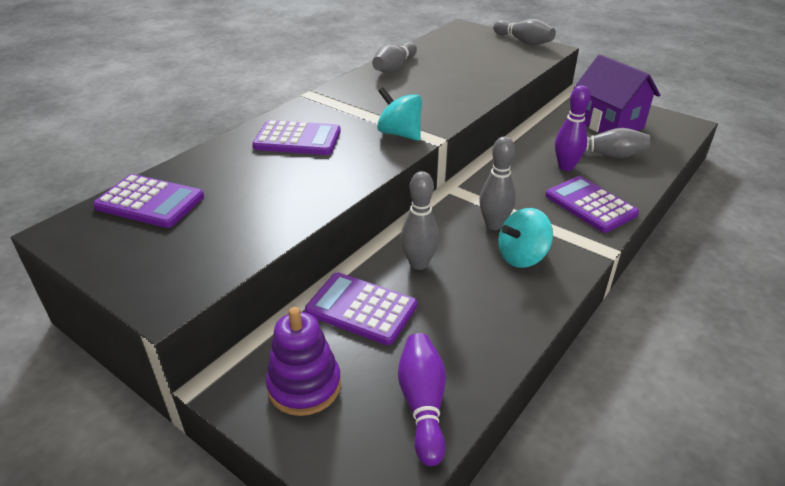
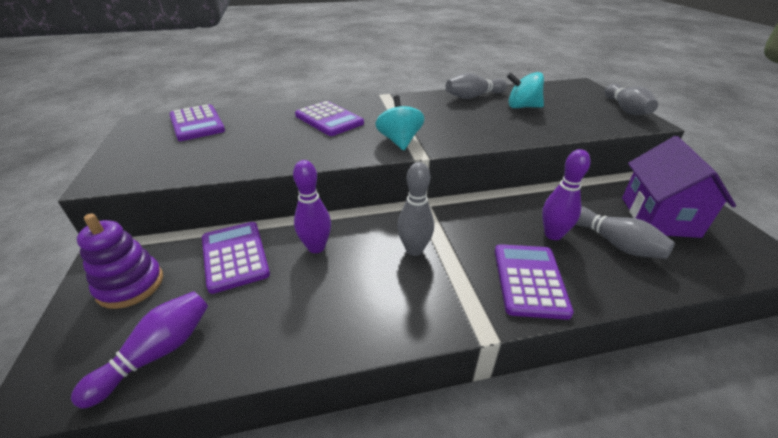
camera: 40 degrees right, 0 degrees up
grey bowling pin [401,171,439,270] -> purple bowling pin [293,160,331,253]
turquoise spinning top [498,208,553,268] -> turquoise spinning top moved to [507,72,544,108]

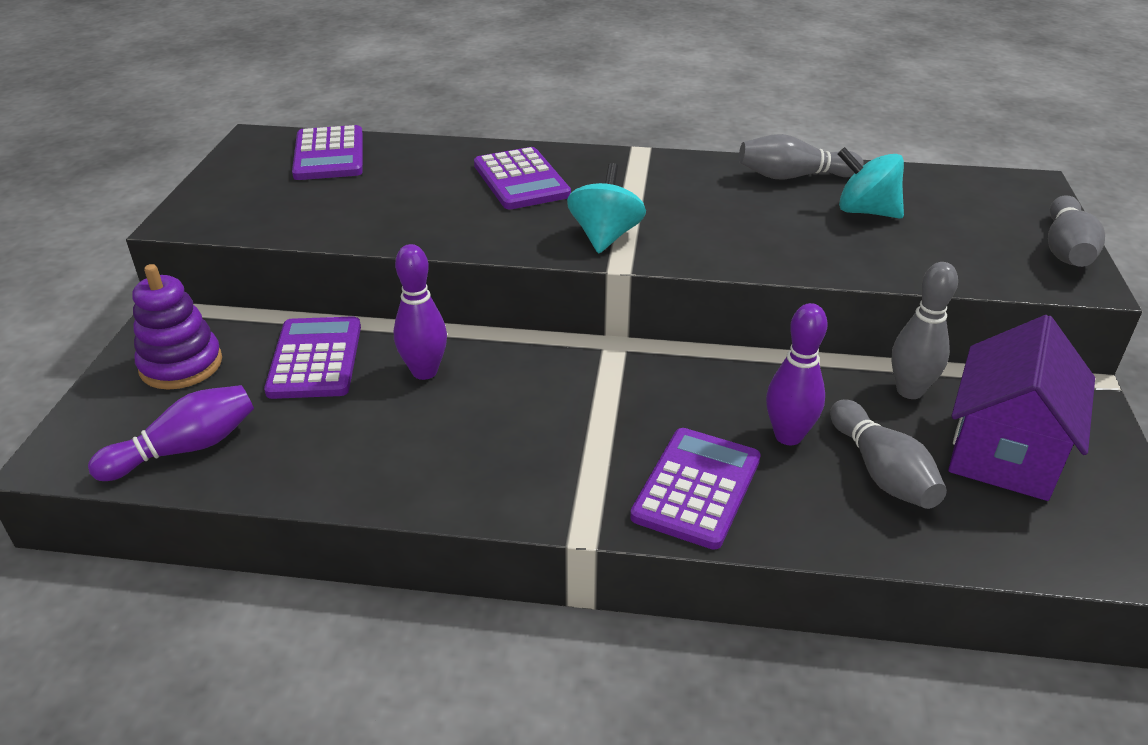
camera: 20 degrees right, 0 degrees up
grey bowling pin [397,162,434,256] -> grey bowling pin moved to [892,262,958,399]

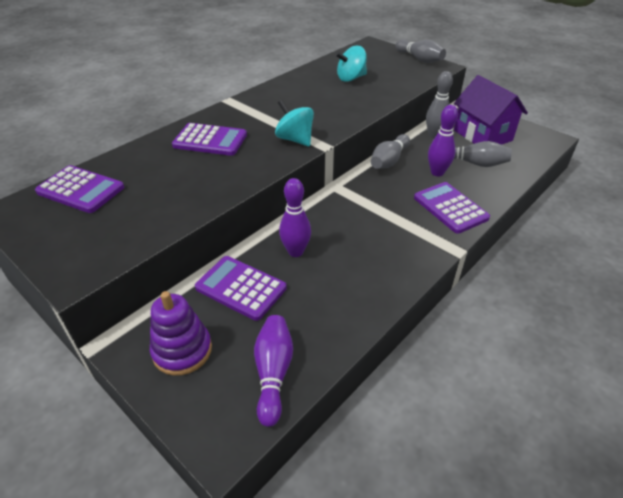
camera: 55 degrees left, 5 degrees up
grey bowling pin [739,134,864,179] -> grey bowling pin moved to [371,134,410,169]

